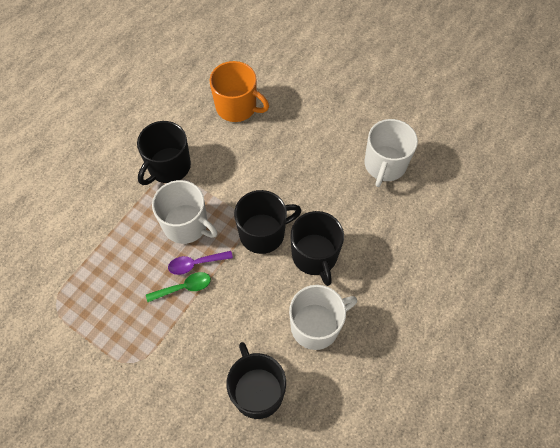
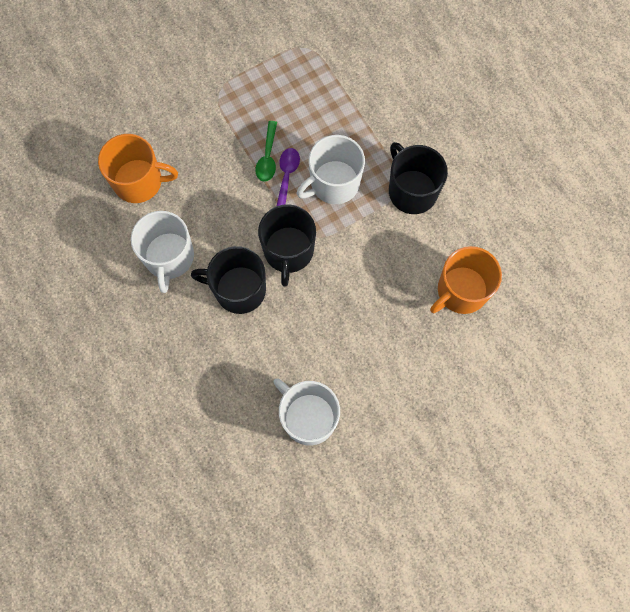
camera: 115 degrees right, 10 degrees up
black mug [226,342,286,419] -> orange mug [98,134,178,203]

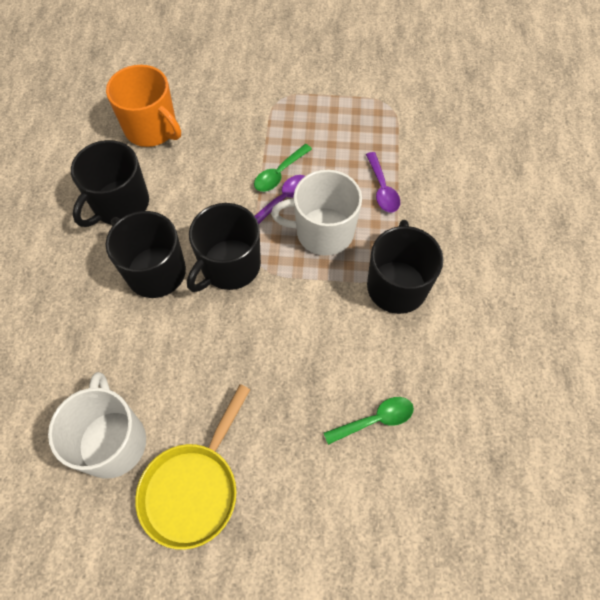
camera: 35 degrees right, 10 degrees down
white mug [131,211,194,293] -> black mug [71,140,149,227]
orange mug [430,246,502,314] -> green spoon [324,397,414,445]
none -> yellow pan [135,384,250,550]
none -> purple spoon [366,152,400,212]

